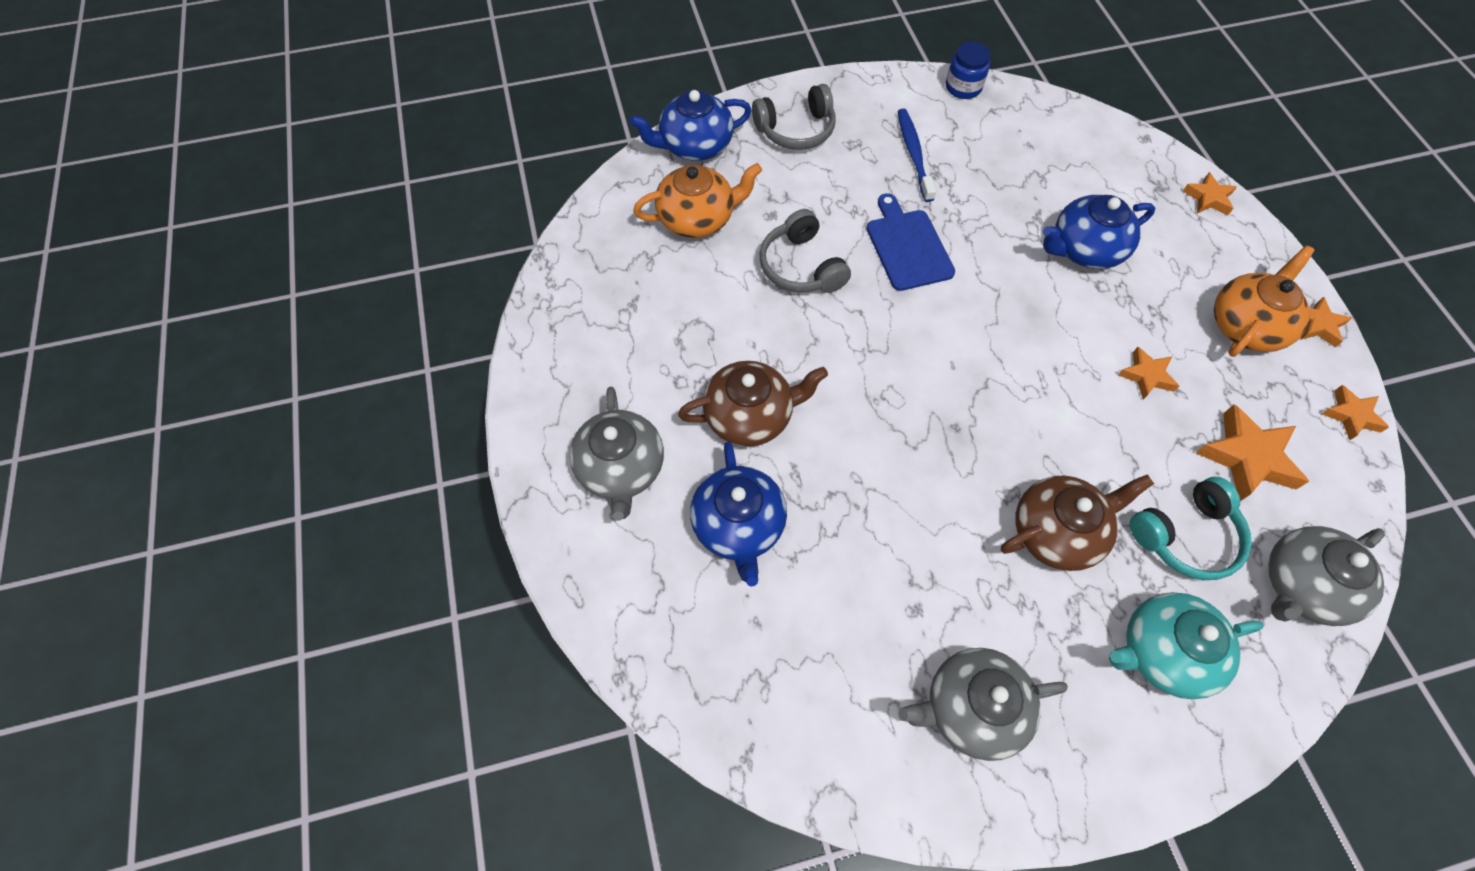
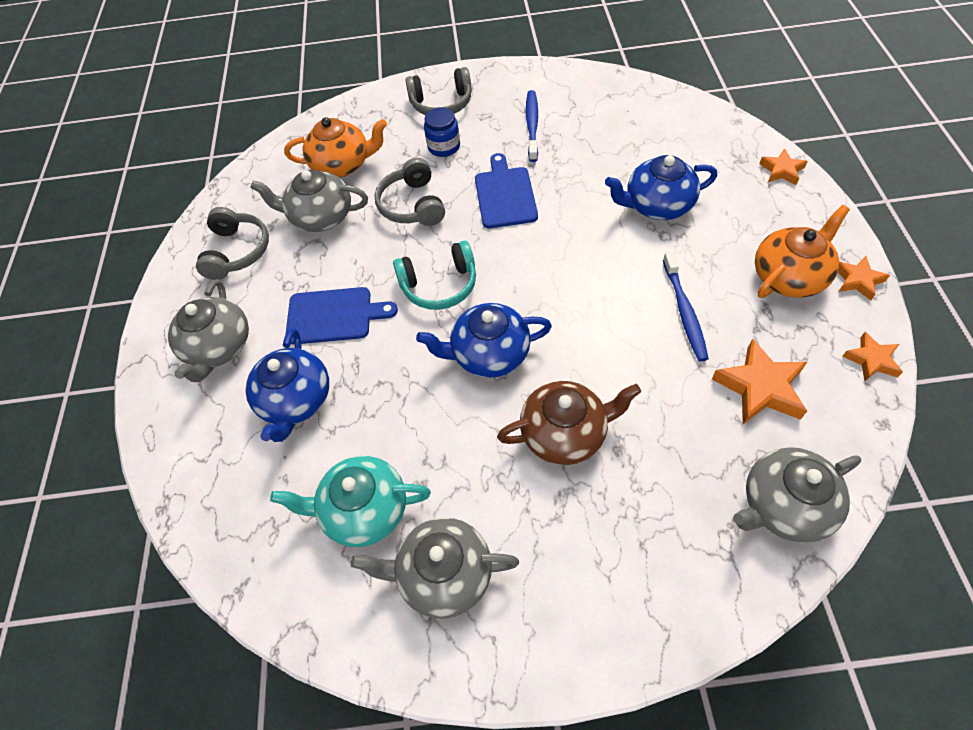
camera: 15 degrees right, 5 degrees down
blue teapot [630,90,752,161] -> blue teapot moved to [416,303,552,378]
brown teapot [678,361,828,447] -> blue cutting board [285,287,398,345]
blue jar [946,42,991,99] -> blue jar moved to [424,107,460,157]
turquoise teapot [1109,592,1264,699] -> turquoise teapot moved to [270,456,431,547]
orange star [1118,347,1179,400] -> blue toothbrush [663,251,709,361]
turquoise headphones [1130,477,1252,580] -> turquoise headphones moved to [393,241,476,310]
none -> grey headphones [196,207,269,280]
none -> grey teapot [250,170,368,232]

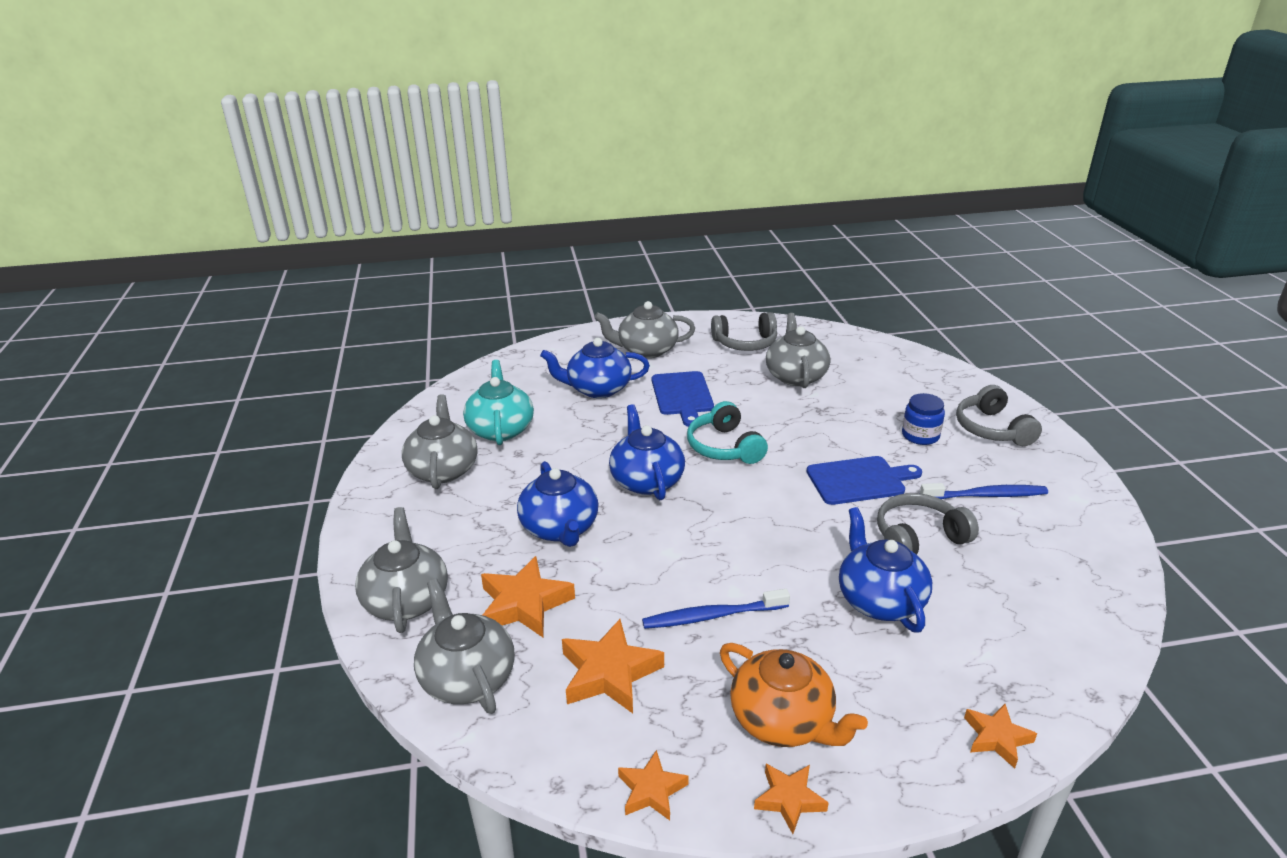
camera: 80 degrees right, 25 degrees down
orange teapot [284,117,387,178] -> none
grey headphones [374,158,445,226] -> grey headphones moved to [877,493,979,555]
brown teapot [497,381,641,465] -> blue teapot [517,461,598,547]
none -> grey teapot [355,507,448,633]
none -> orange star [481,556,575,637]

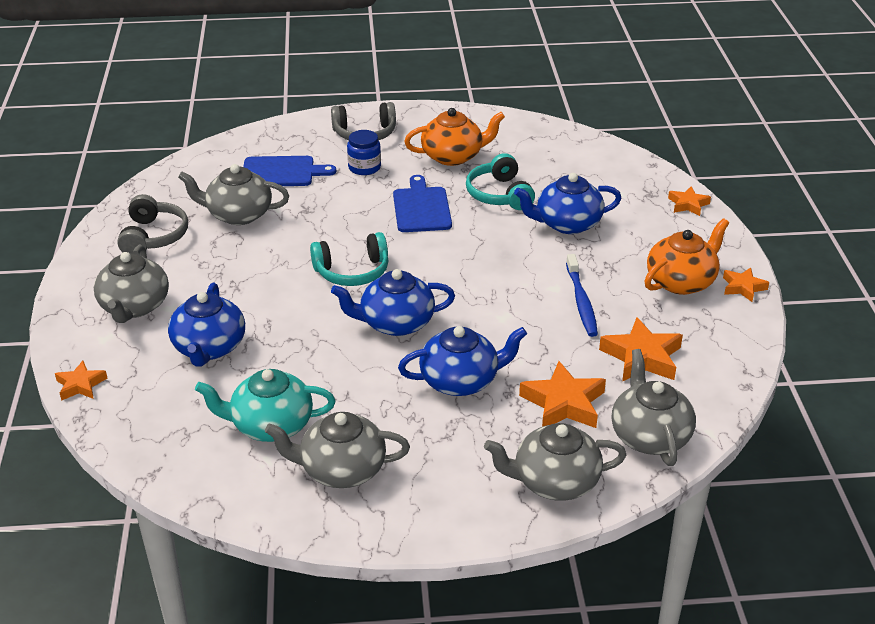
camera: 85 degrees left, 5 degrees up
grey teapot [414,579,515,714] -> grey teapot turned 105 degrees clockwise [612,349,696,466]
orange star [618,750,689,820] -> orange star moved to [55,360,108,401]
blue cutting board [652,371,714,427] -> blue cutting board moved to [243,156,336,186]
grey headphones [877,493,979,555] -> turquoise headphones [466,153,535,210]
blue toothbrush [920,483,1048,499] -> orange teapot [404,108,505,166]

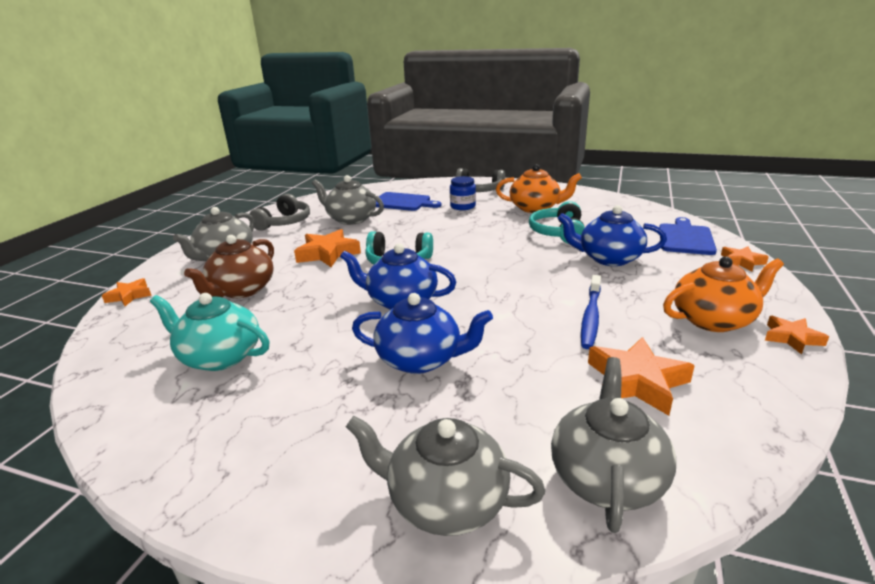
camera: 25 degrees right, 10 degrees down
blue teapot [168,283,245,367] -> brown teapot [184,235,274,298]
grey teapot [265,412,410,488] -> none
blue cutting board [393,175,452,232] -> blue cutting board moved to [659,217,717,255]
orange star [519,361,606,428] -> orange star moved to [294,229,361,267]

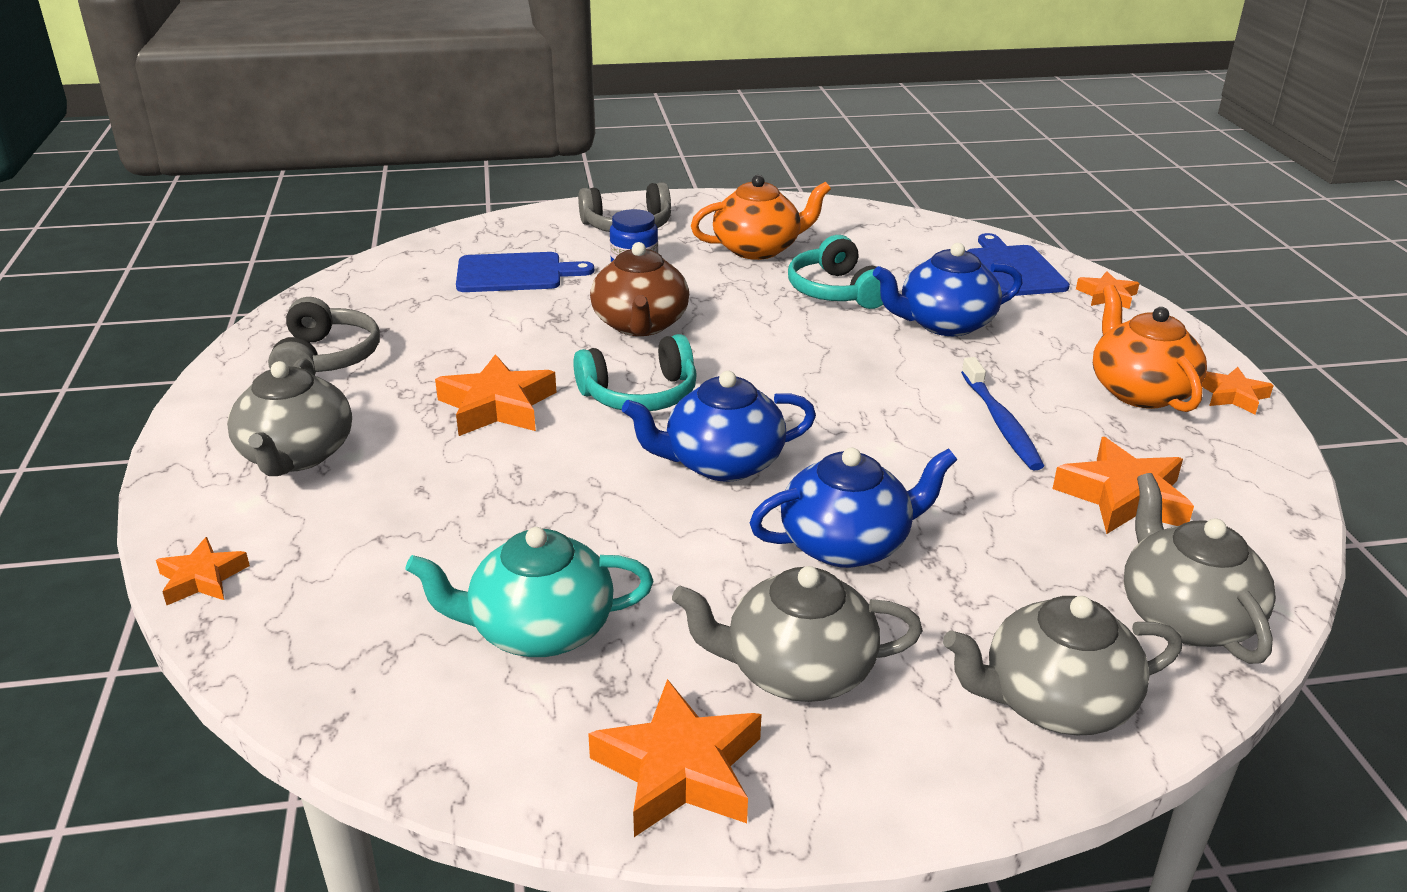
camera: 30 degrees left, 5 degrees up
brown teapot [184,235,274,298] -> brown teapot moved to [590,242,689,336]
grey teapot [312,175,384,225] -> grey teapot moved to [672,566,923,702]
orange teapot [663,257,784,332] -> orange teapot turned 60 degrees counterclockwise [1093,285,1207,412]
none -> orange star [588,679,762,837]

